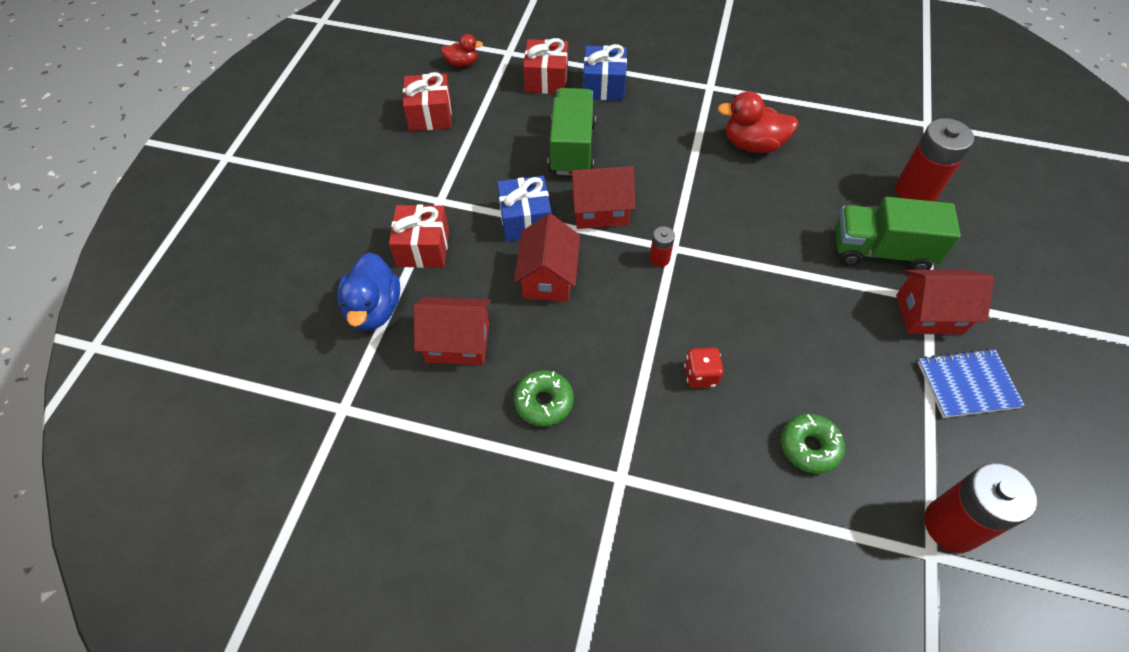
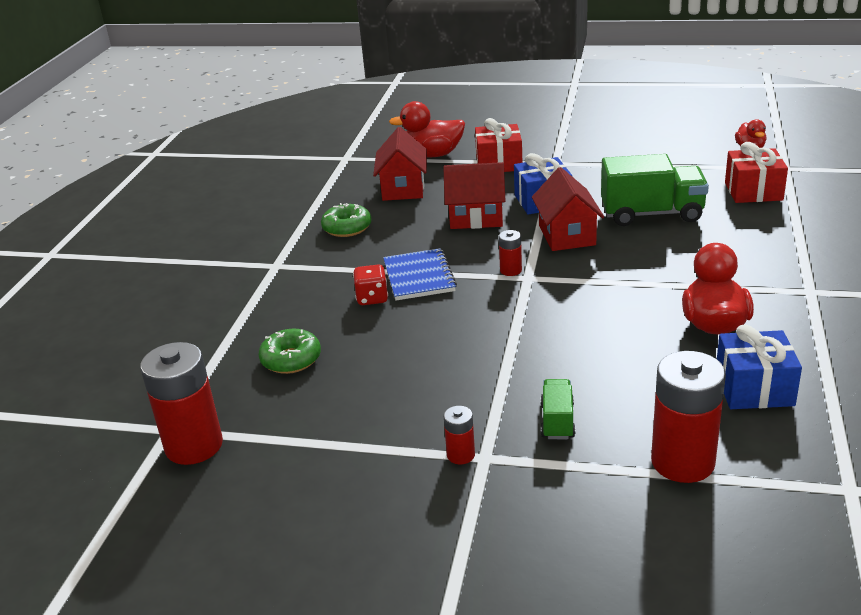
camera: 90 degrees right, 25 degrees down
blue duck [337,252,400,331] -> red duck [389,101,465,158]
red gift [403,72,452,131] -> none
blue gift [583,44,627,101] -> blue gift moved to [717,324,802,409]
green truck [835,197,961,270] -> green truck [541,379,575,439], size x0.51
red house [896,270,994,334] -> red battery [444,406,475,464]
blue notebook [918,349,1025,418] -> blue notebook moved to [383,248,457,300]

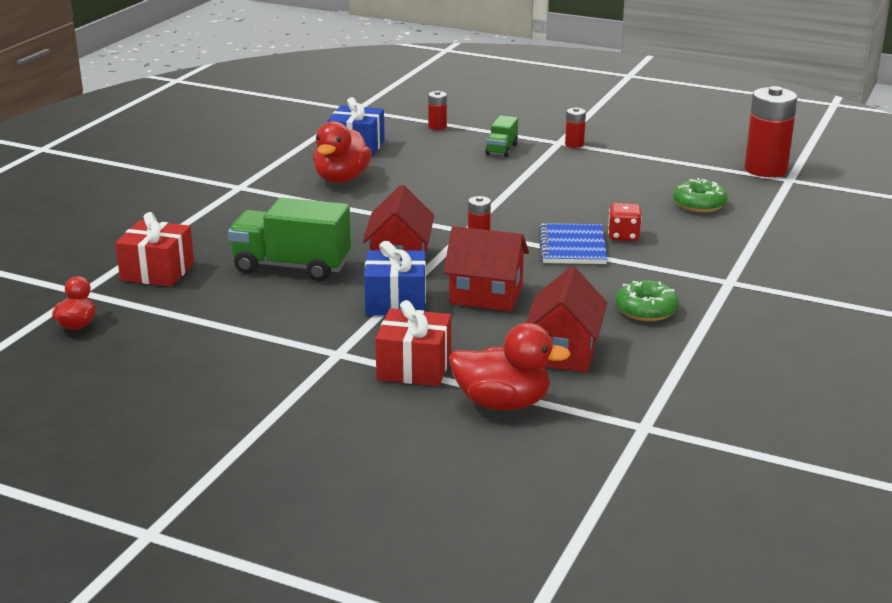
camera: 170 degrees left, 5 degrees down
red battery [651,351,726,483] -> red battery [428,91,447,130], size x0.47

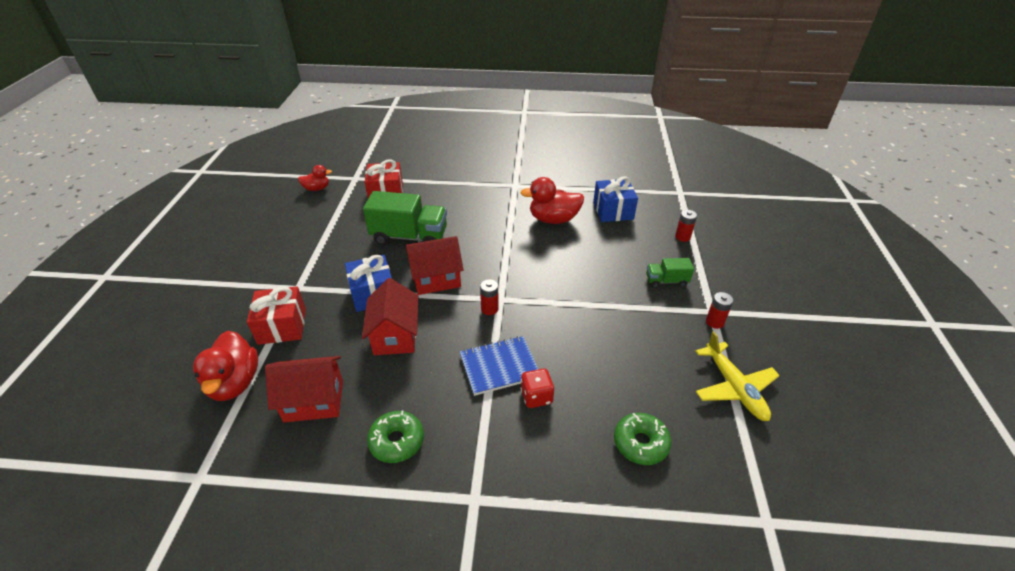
camera: 70 degrees right, 15 degrees up
green truck [228,198,351,281] -> green truck turned 105 degrees clockwise [363,191,447,245]
red battery [745,86,797,177] -> none
none -> yellow plane [695,331,780,421]

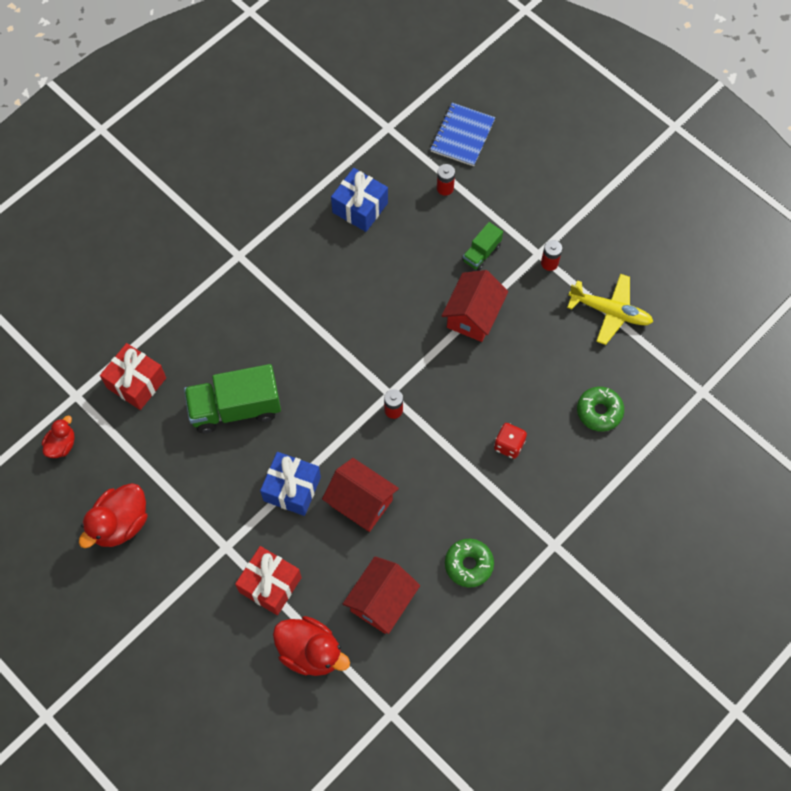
camera: 50 degrees left, 25 degrees up
green truck [363,191,447,245] -> green truck turned 150 degrees counterclockwise [184,364,281,433]
red house [406,236,464,295] -> red house moved to [442,270,508,342]
blue notebook [460,336,538,396] -> blue notebook moved to [430,103,495,166]
red duck [520,177,584,224] -> red duck moved to [79,483,147,548]

